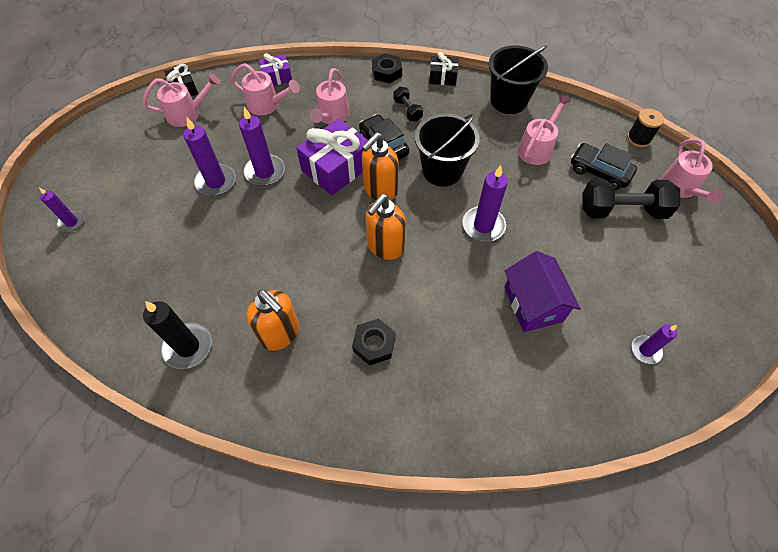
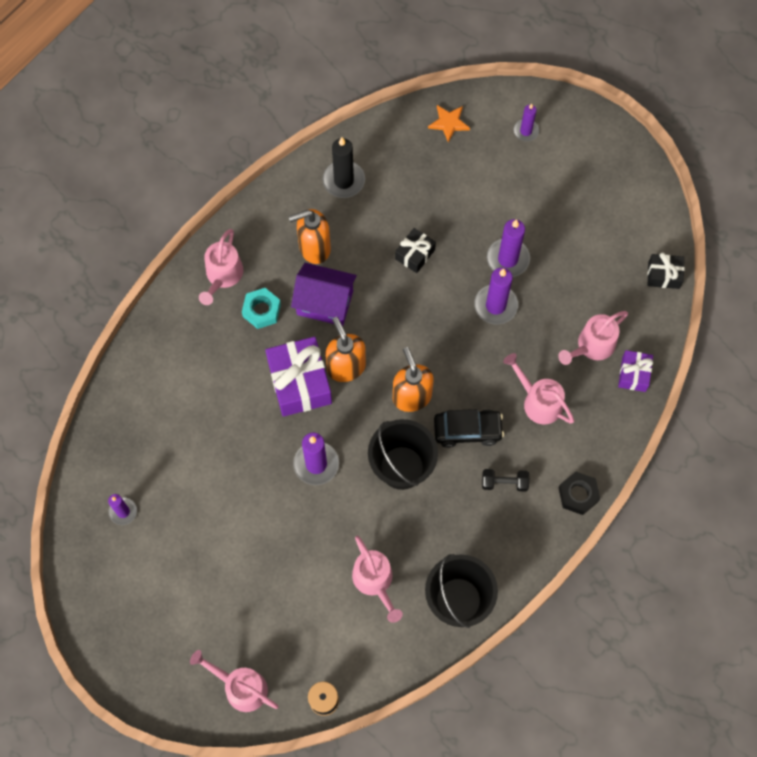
camera: 120 degrees right, 10 degrees up
pink watering can [143,73,220,127] -> pink watering can moved to [199,229,243,305]
purple gift [296,118,368,195] -> purple gift moved to [265,337,332,417]
black nut [352,319,396,365] -> turquoise nut [242,288,281,329]
black gift [429,52,458,86] -> black gift moved to [395,228,436,273]
purple house [504,251,581,332] -> purple house moved to [291,263,357,326]
black car [571,143,637,190] -> none
black dumbbell [582,179,680,219] -> none
none -> orange star [428,105,470,143]

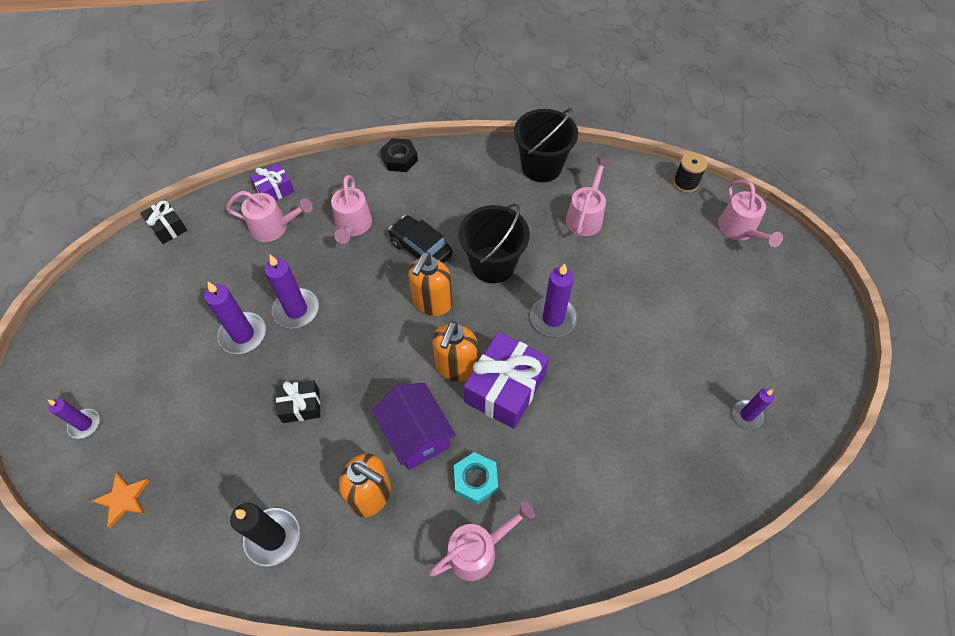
camera: 135 degrees left, 10 degrees down
black dumbbell [482,469,529,492] -> none

